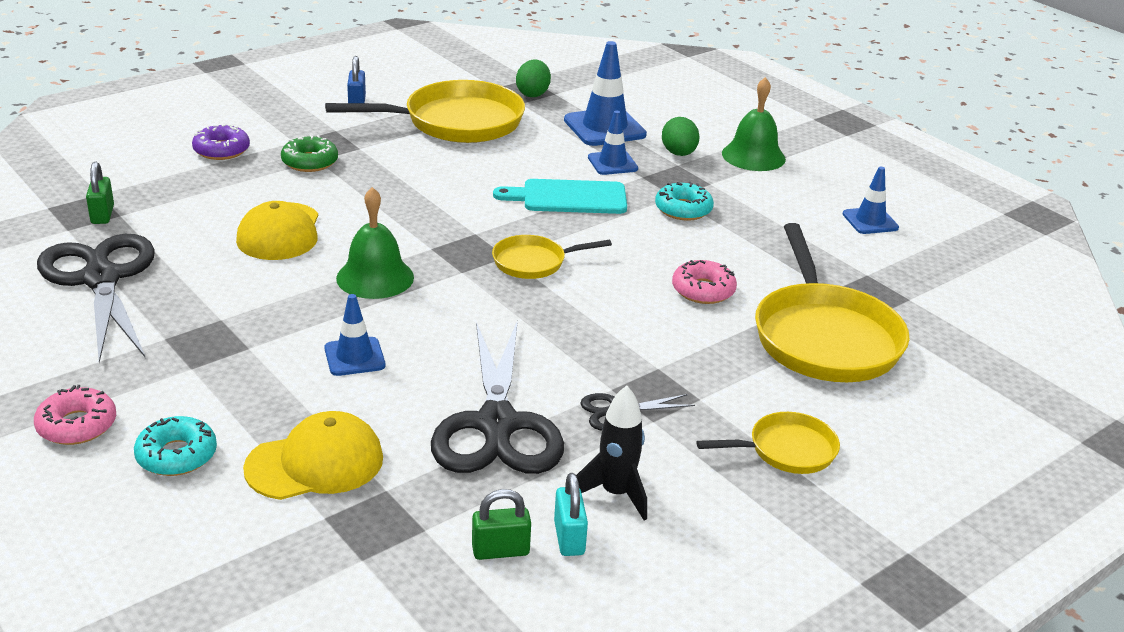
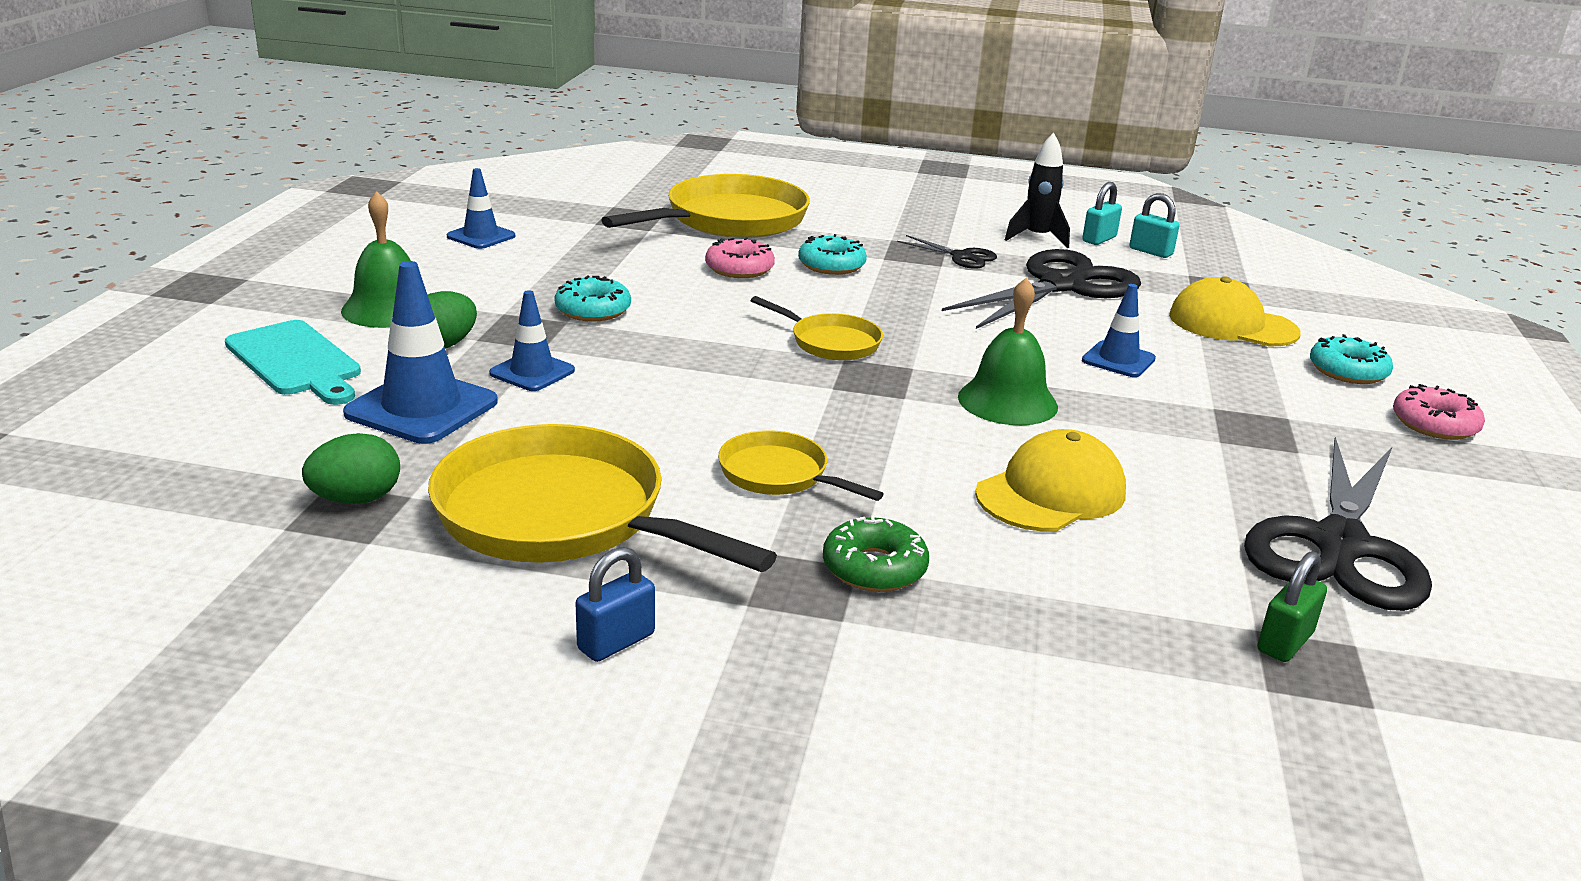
camera: 130 degrees left, 5 degrees down
purple donut [192,124,250,160] -> none
green padlock [472,489,531,560] -> turquoise padlock [1129,193,1180,258]
turquoise cutting board [493,179,627,214] -> turquoise cutting board moved to [225,320,361,405]
yellow pan [696,412,840,474] -> yellow pan moved to [718,430,884,501]
none -> turquoise donut [798,234,867,275]

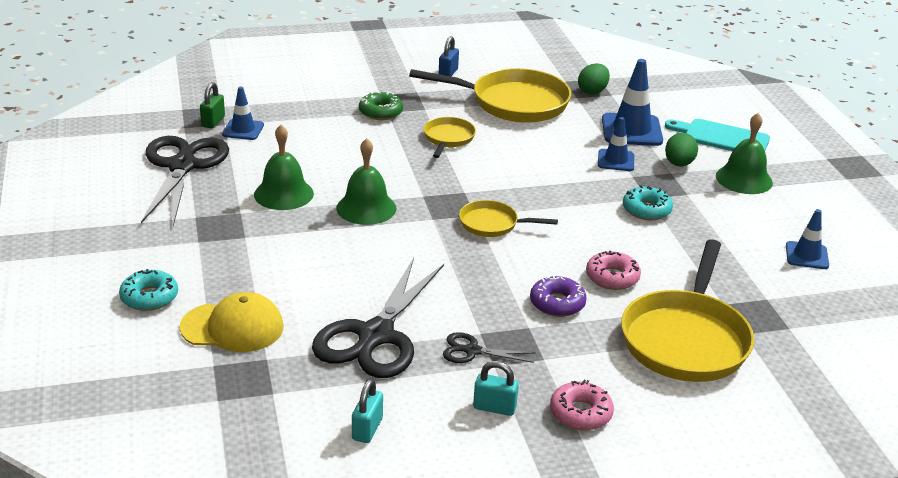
camera: 155 degrees right, 5 degrees up
yellow pan [718,430,884,501] -> yellow pan turned 90 degrees counterclockwise [423,117,476,158]
turquoise donut [798,234,867,275] -> purple donut [530,276,587,317]
yellow cap [975,429,1126,531] -> none
black rocket [1005,132,1070,248] -> none
blue traffic cone [1082,284,1156,377] -> blue traffic cone moved to [222,87,264,140]
turquoise padlock [1129,193,1180,258] -> turquoise padlock moved to [473,361,519,416]
pink donut [1393,384,1485,440] -> pink donut moved to [550,380,614,431]
none -> green bell [254,125,314,210]

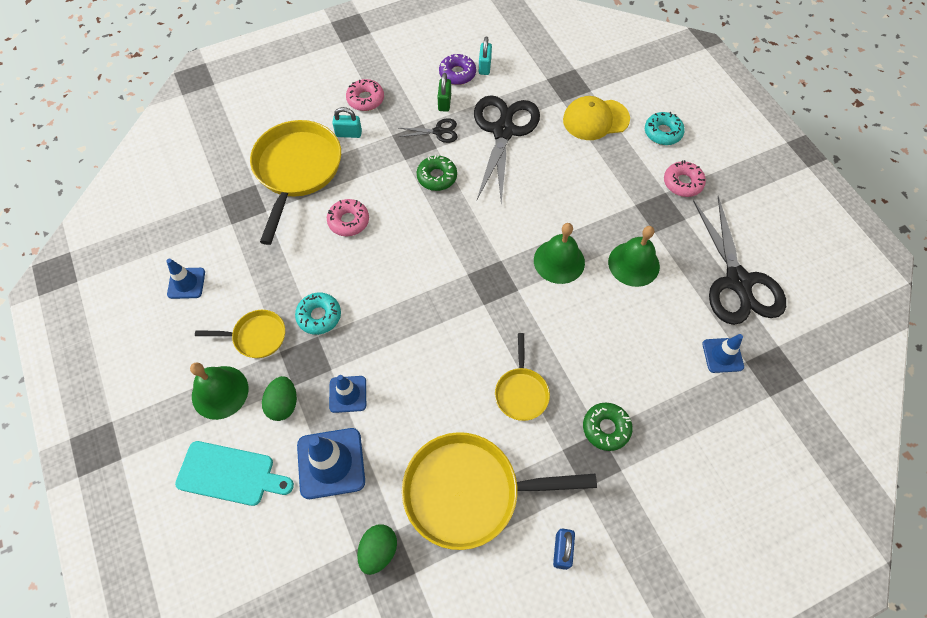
camera: 170 degrees right, 30 degrees up
green padlock [200,82,225,128] -> green padlock moved to [438,73,451,112]
yellow pan [459,200,558,237] -> yellow pan moved to [195,310,285,358]
turquoise padlock [473,361,519,416] -> turquoise padlock moved to [332,107,362,138]
purple donut [530,276,587,317] -> purple donut moved to [439,54,476,85]
none -> green donut [417,154,457,191]
none -> pink donut [664,160,706,197]

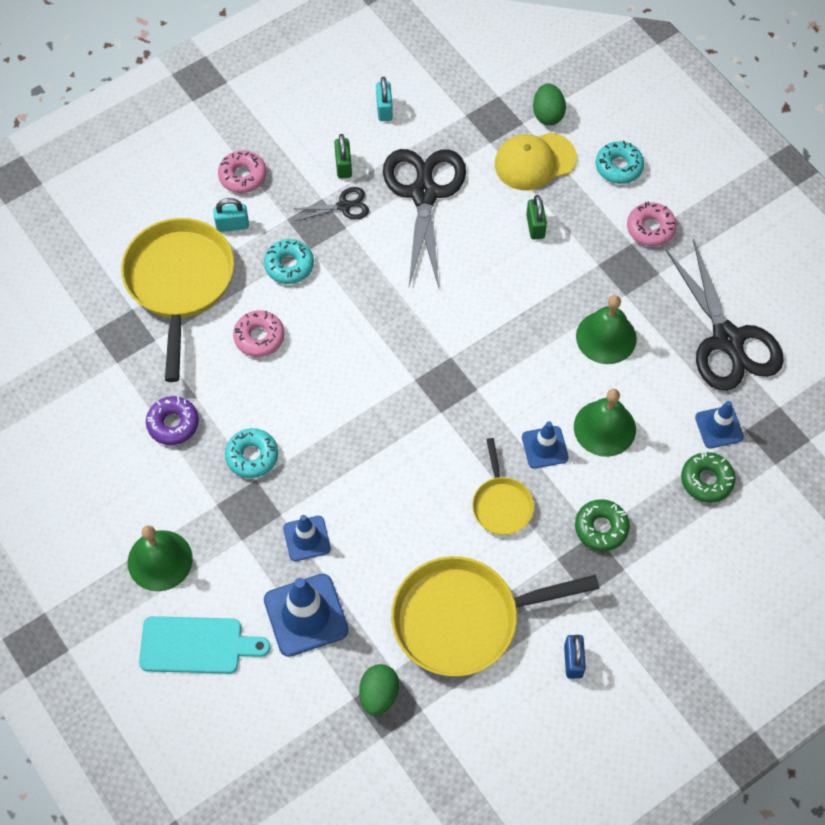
camera: 10 degrees left, 0 degrees up
blue traffic cone [166,259,205,299] -> blue traffic cone moved to [522,421,569,469]
yellow pan [195,310,285,358] -> none
green egg [262,376,297,421] -> green egg moved to [533,84,566,125]
green donut [417,154,457,191] -> green donut moved to [681,452,735,503]
purple donut [439,54,476,85] -> purple donut moved to [146,396,199,445]
green bell [534,223,585,284] -> green bell moved to [574,389,636,457]
none -> turquoise donut [264,239,314,284]
none -> green padlock [526,195,547,240]

